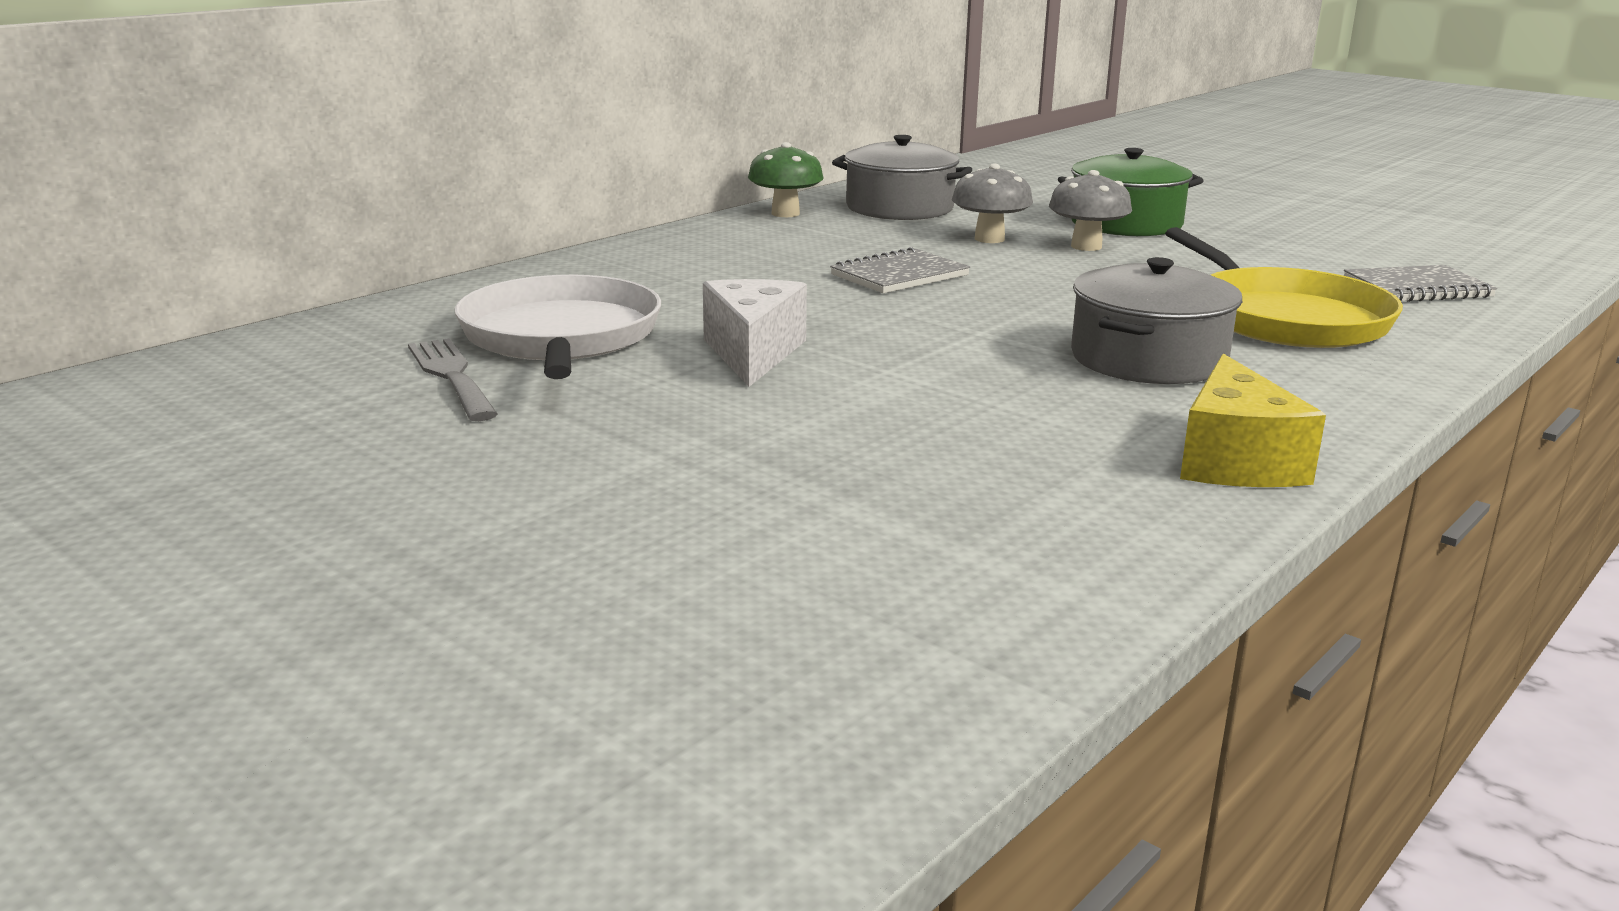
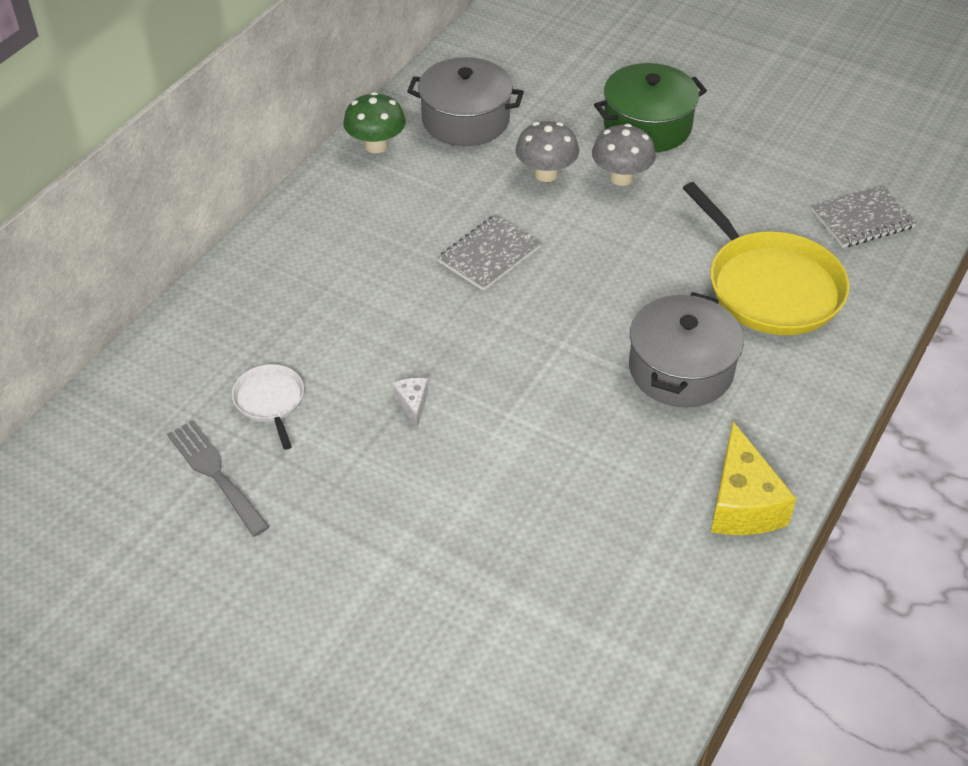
camera: 10 degrees left, 25 degrees up
white pan [455,275,661,379] -> white pan [232,364,304,450], size x0.49
white cheese [703,279,807,387] -> white cheese [393,378,428,428], size x0.48

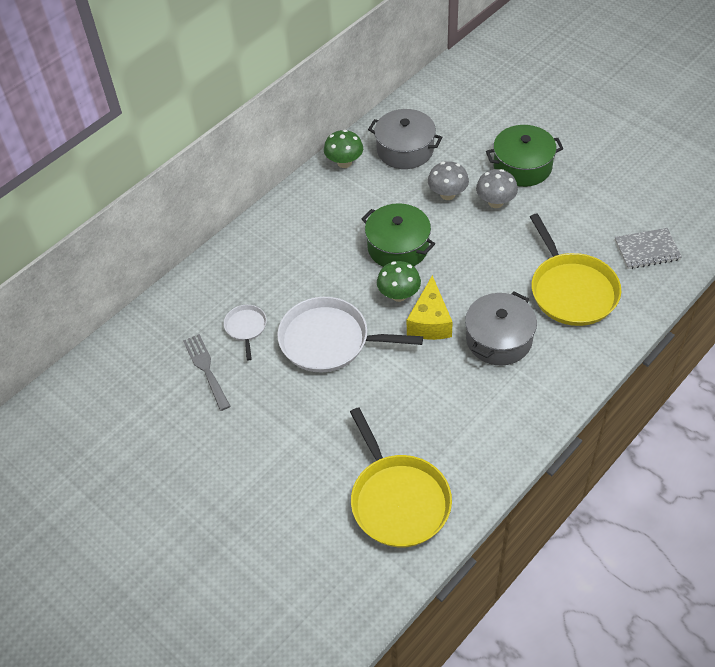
camera: 15 degrees right, 5 degrees up
white cheese [393,378,428,428] -> white pan [277,297,423,372]
grey notebook [438,215,542,291] -> green pot [362,203,435,267]
yellow cheese [711,422,797,535] -> yellow cheese moved to [407,275,453,340]
none -> yellow pan [350,407,452,547]
none -> green mushroom [377,261,421,302]

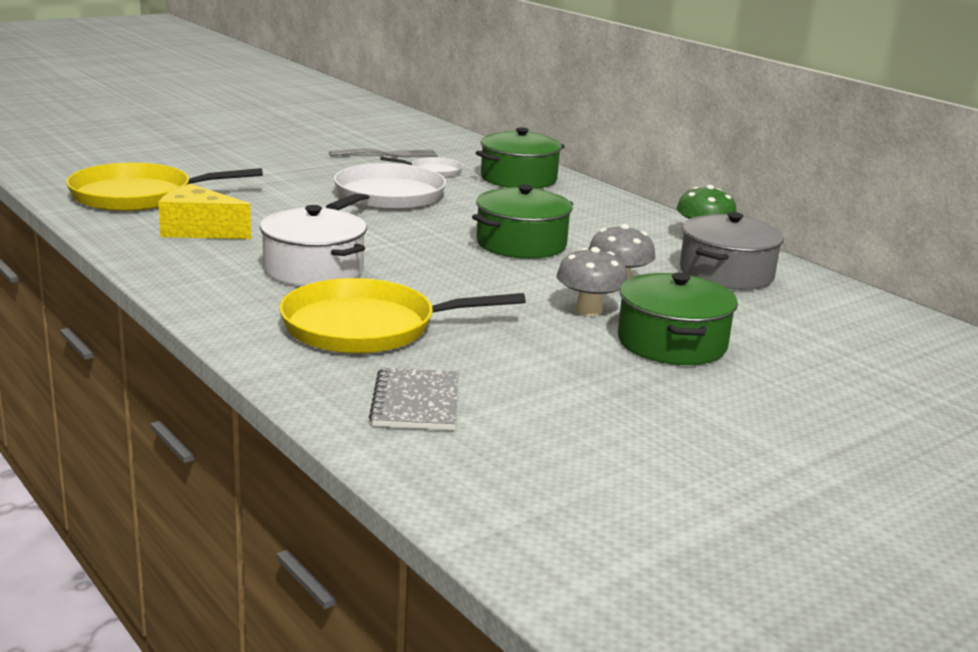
camera: 95 degrees right, 30 degrees down
green mushroom [377,261,421,302] -> none
yellow cheese [407,275,453,340] -> yellow cheese moved to [158,184,251,239]
grey pot [465,292,537,366] -> white pot [260,205,367,286]
none -> green pot [476,127,565,189]

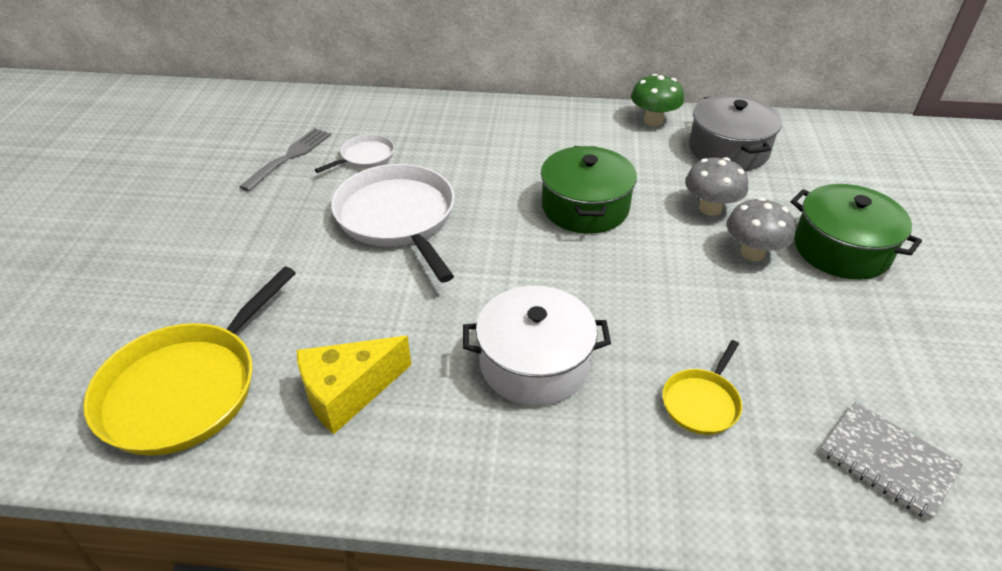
camera: 45 degrees left, 20 degrees up
yellow pan [279,278,526,354] -> yellow pan [663,340,742,435], size x0.49
green pot [476,127,565,189] -> none

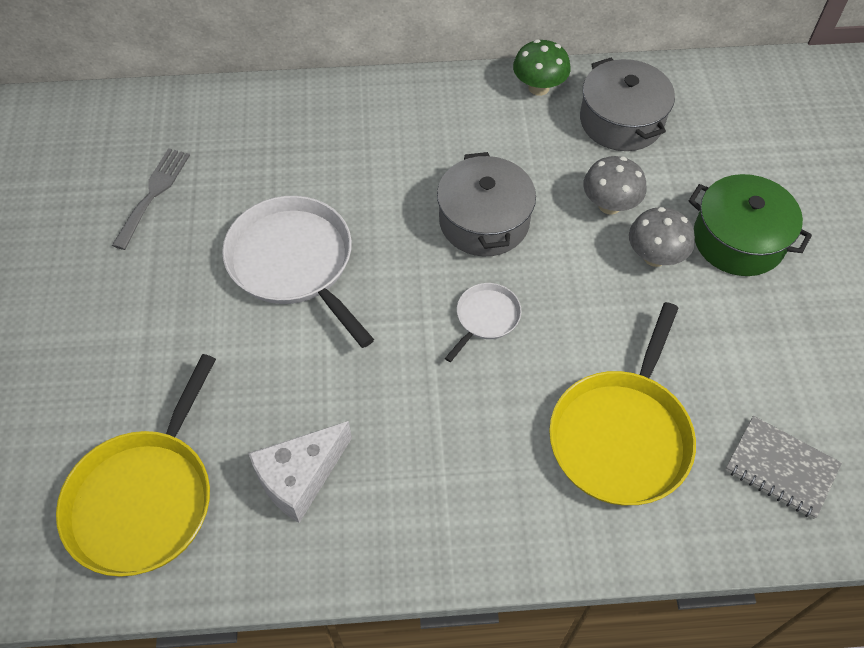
camera: 10 degrees left, 15 degrees up
yellow cheese [297,336,411,434] -> white cheese [248,421,352,523]
white pan [315,134,395,173] -> white pan moved to [445,283,522,362]
white pot [463,286,611,406] -> none
green pot [541,146,637,234] -> grey pot [437,152,536,256]
yellow pan [663,340,742,435] -> yellow pan [549,302,696,505], size x2.05

